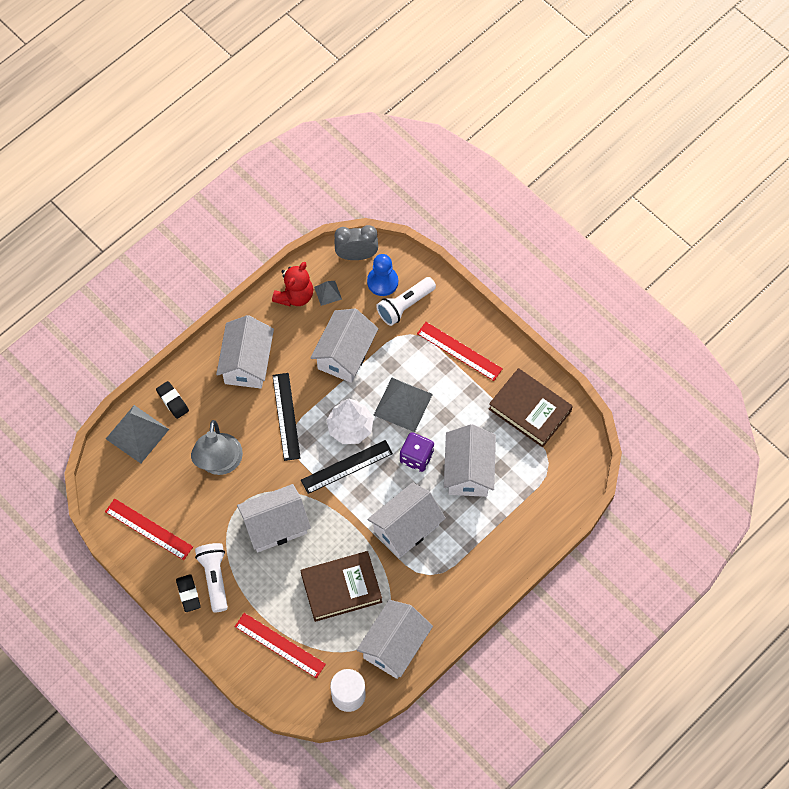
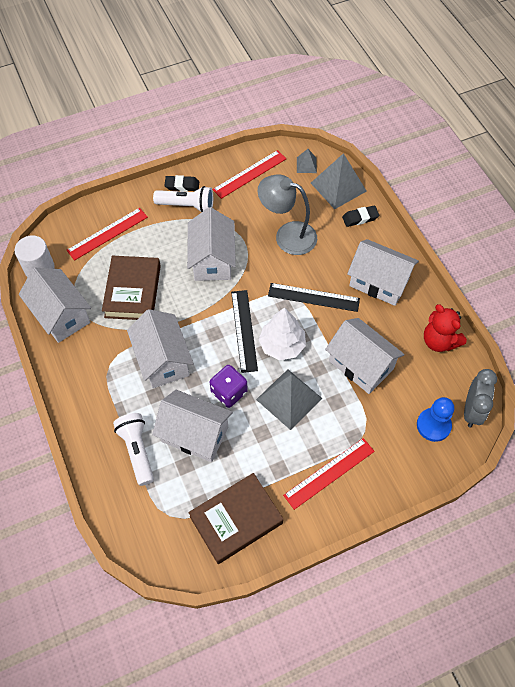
camera: 110 degrees right, 5 degrees down
grey pyramid [314,281,342,306] -> grey pyramid moved to [297,149,317,173]
white flashlight [376,277,436,326] -> white flashlight moved to [113,413,154,486]

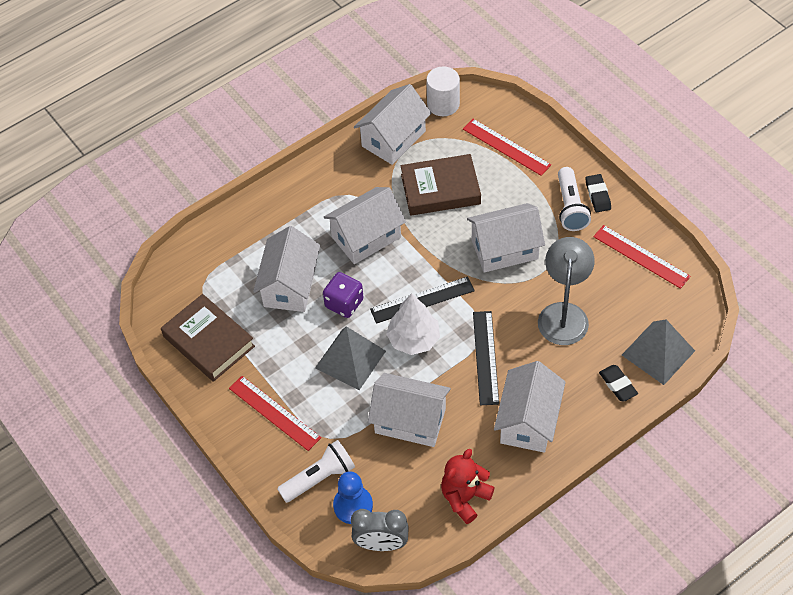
camera: 80 degrees right, 5 degrees down
white flashlight [113,413,154,486] -> white flashlight moved to [277,440,355,503]
grey pyramid [297,149,317,173] -> none
white house [325,318,405,394] -> white house turned 75 degrees clockwise [368,373,451,447]

